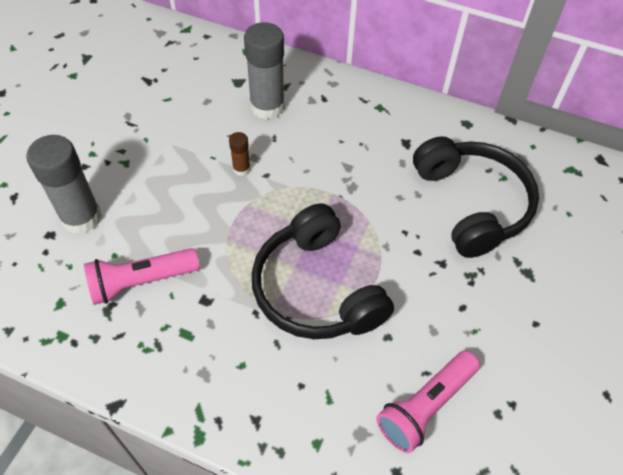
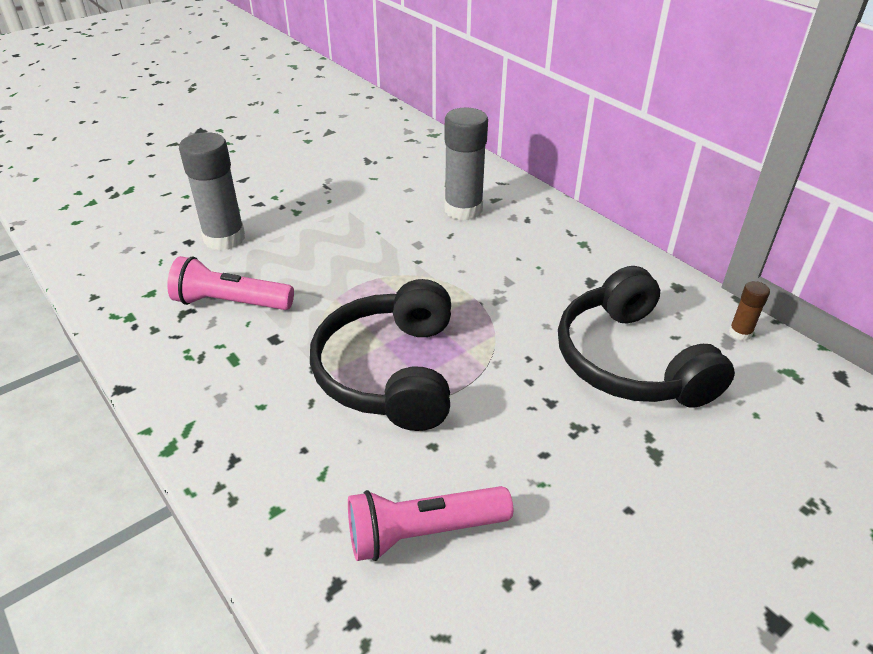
camera: 30 degrees right, 15 degrees down
brown glue stick [229,132,250,176] -> brown glue stick moved to [729,281,770,341]
black headphones [413,136,539,258] -> black headphones turned 150 degrees clockwise [558,266,735,408]

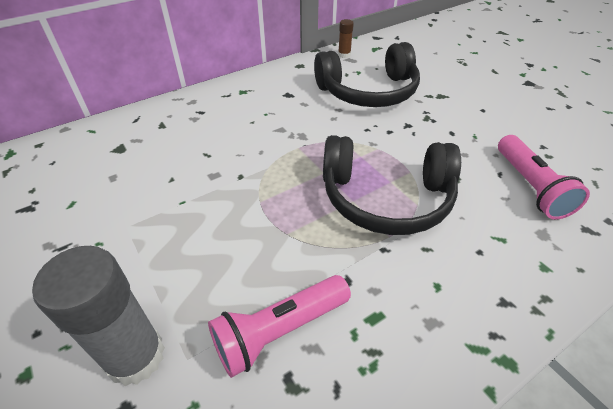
camera: 85 degrees left, 5 degrees up
pink flashlight [167,256,294,310] -> pink flashlight turned 45 degrees clockwise [208,275,351,378]
grey glue stick [444,108,488,220] -> none

